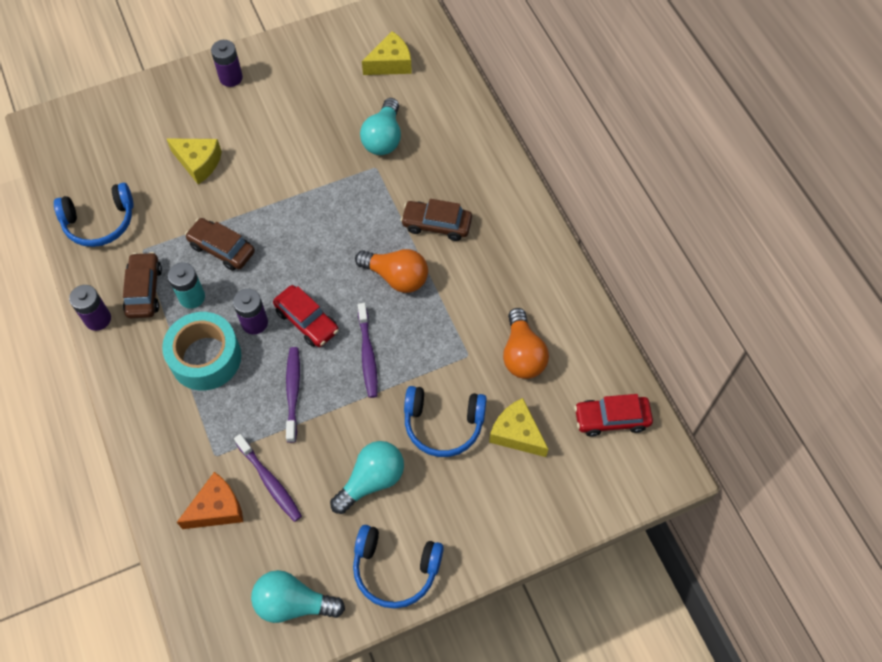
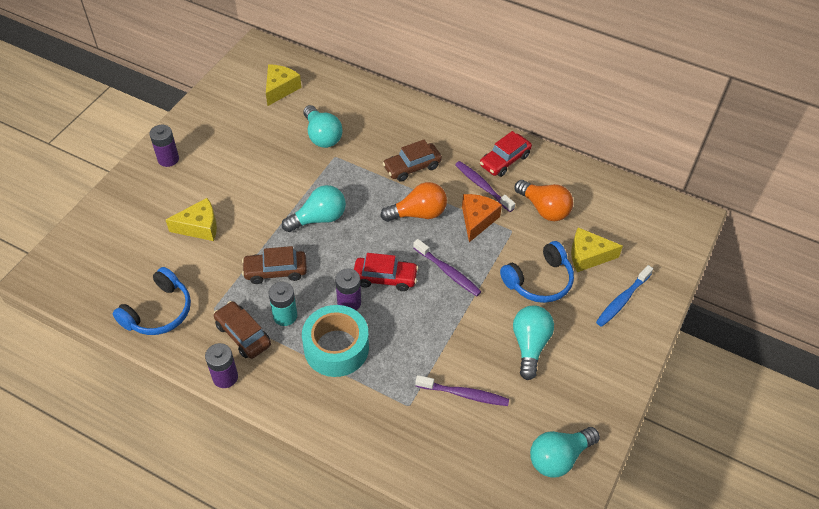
camera: 40 degrees left, 10 degrees down
orange cheese [177,472,243,529] -> orange cheese moved to [462,194,502,242]
purple toothbrush [286,347,300,443] -> purple toothbrush moved to [455,161,515,212]
blue headphones [353,525,444,608] -> none
red car [574,394,653,437] -> red car moved to [480,131,532,177]
none -> turquoise light bulb [282,185,346,232]
none -> blue toothbrush [596,265,653,327]

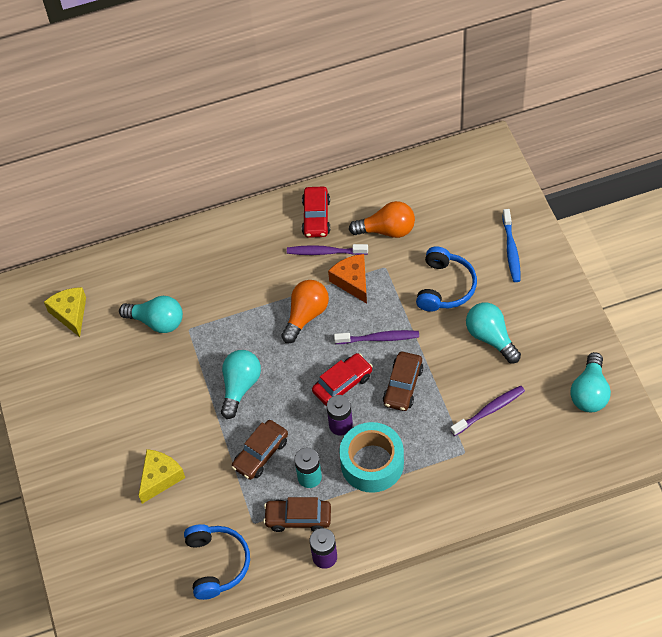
camera: 40 degrees left, 5 degrees up
purple battery [149,125,179,167] -> none
brown car [383,139,442,182] -> brown car moved to [383,352,423,411]
yellow cheese [571,227,623,272] -> none

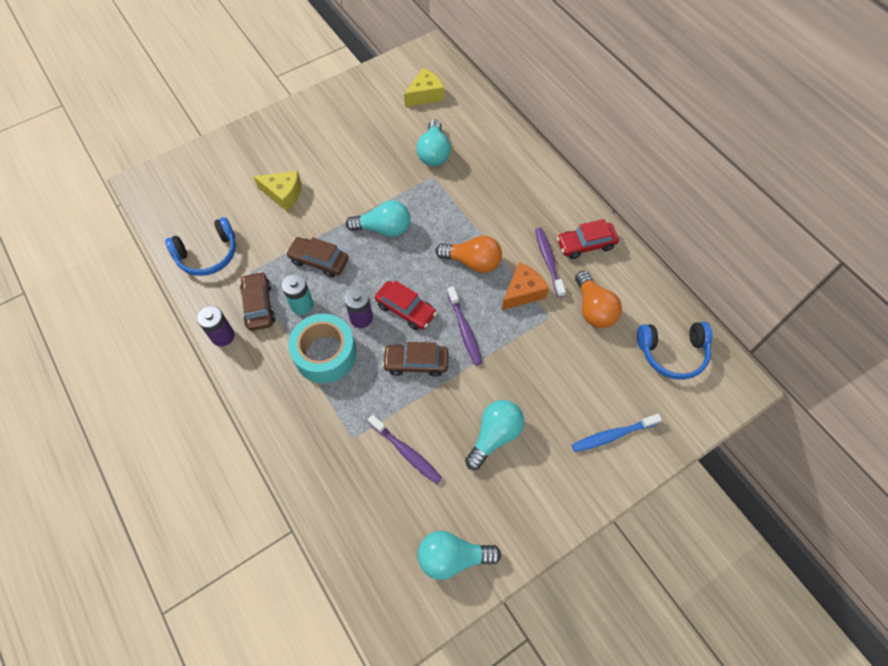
camera: 70 degrees right, 5 degrees up
blue headphones [416,246,477,312] -> blue headphones moved to [637,322,712,380]

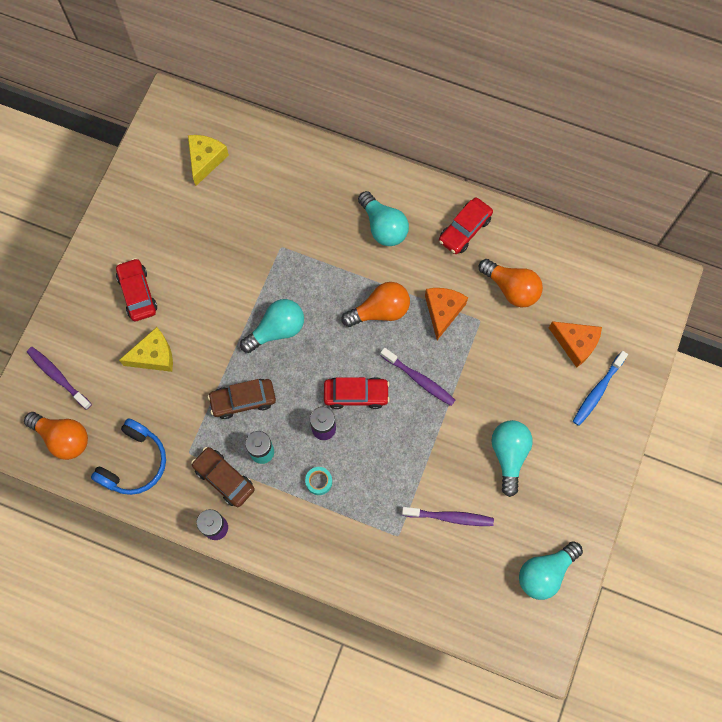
camera: 35 degrees left, 10 degrees up
turquoise tape [288,314,357,383] -> turquoise tape [305,467,332,495], size x0.41
brown car [382,342,449,377] -> none
turquoise light bulb [417,120,451,166] -> turquoise light bulb moved to [358,191,409,246]
purple toothbrush [535,227,566,298] -> purple toothbrush moved to [27,347,92,410]
blue headphones [637,322,712,380] -> none
none -> orange light bulb [24,412,88,460]
none -> red car [116,258,157,321]
none -> orange cheese [549,321,602,368]

